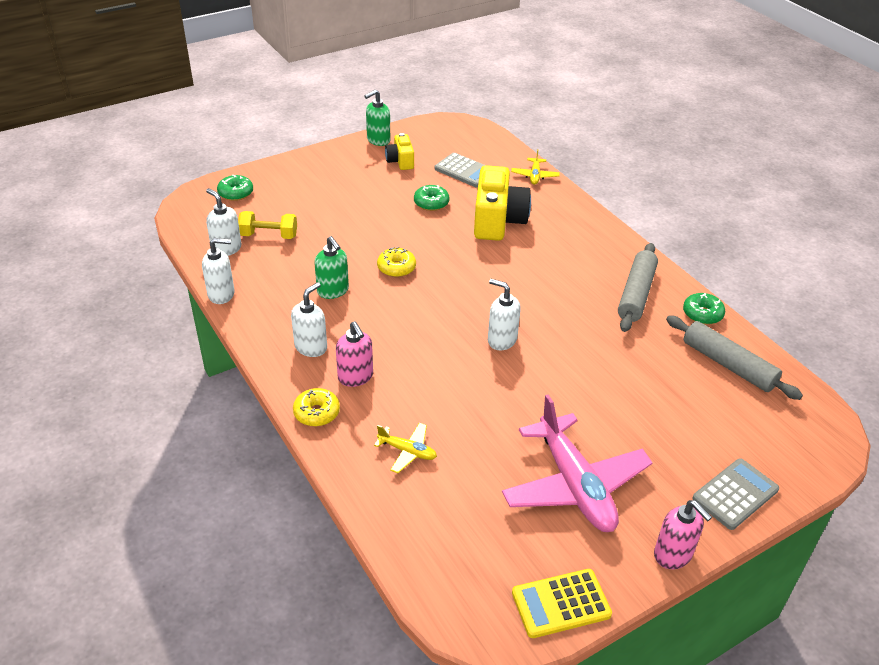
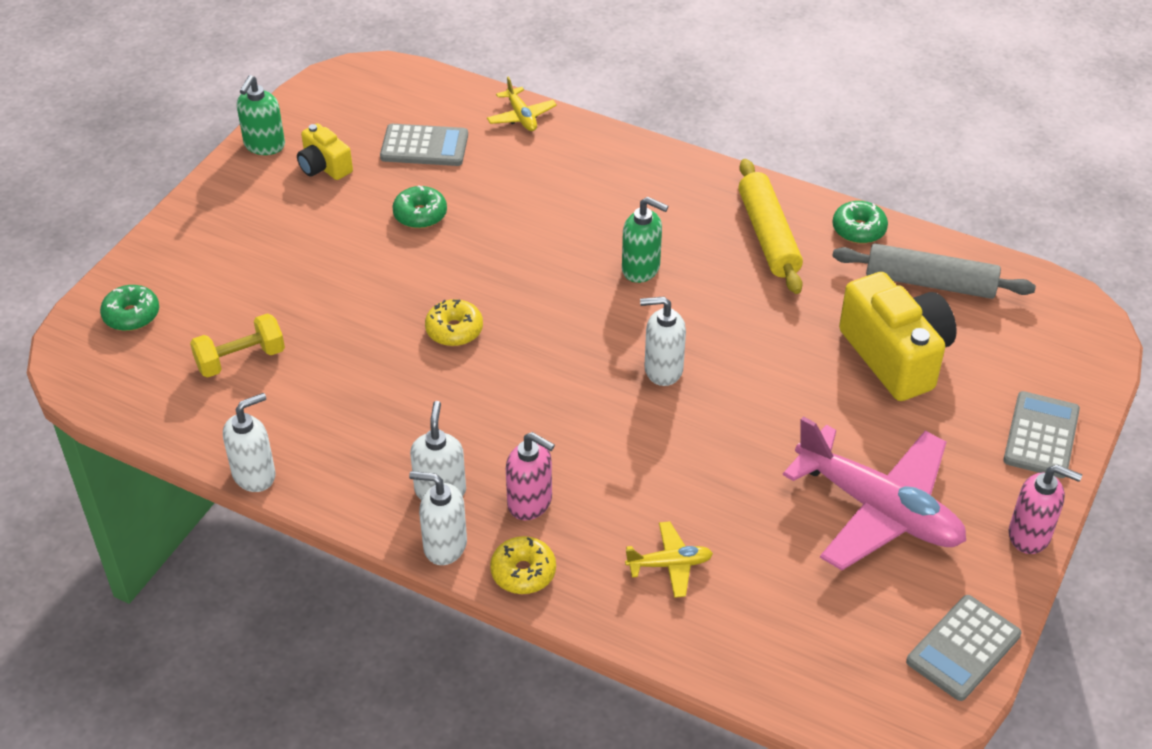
camera: 30 degrees left, 5 degrees up
white soap dispenser [206,188,241,256] -> white soap dispenser moved to [409,471,467,565]
green soap dispenser [314,236,349,299] -> green soap dispenser moved to [622,197,668,283]
yellow camera [474,165,531,241] -> yellow camera moved to [839,272,957,401]
yellow calculator [512,569,612,638] -> grey calculator [906,595,1021,701]
grey rolling pin [618,243,658,332] -> yellow rolling pin [738,159,803,294]

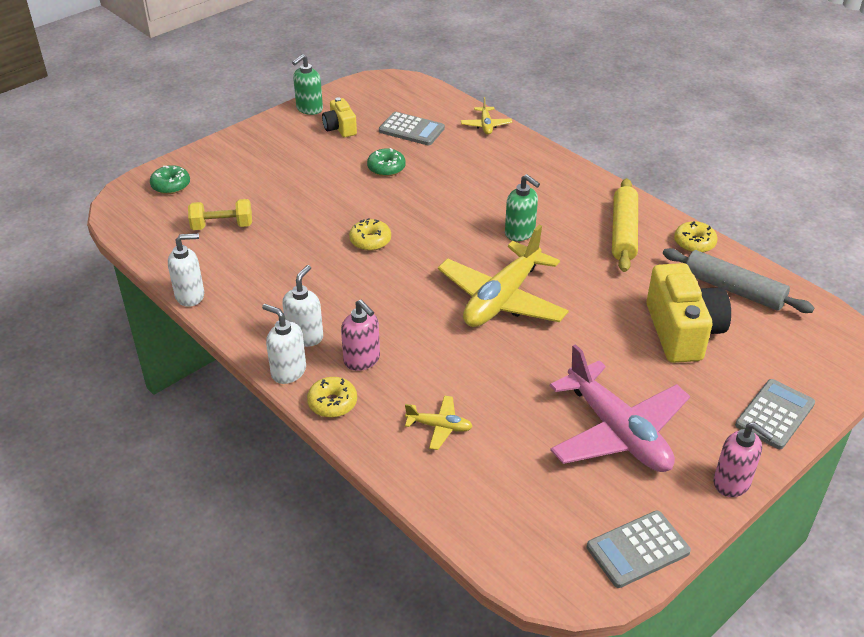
camera: 20 degrees right, 5 degrees down
white soap dispenser [640,297,686,386] -> yellow plane [438,224,569,327]
green donut [832,201,888,244] -> yellow donut [674,221,718,253]

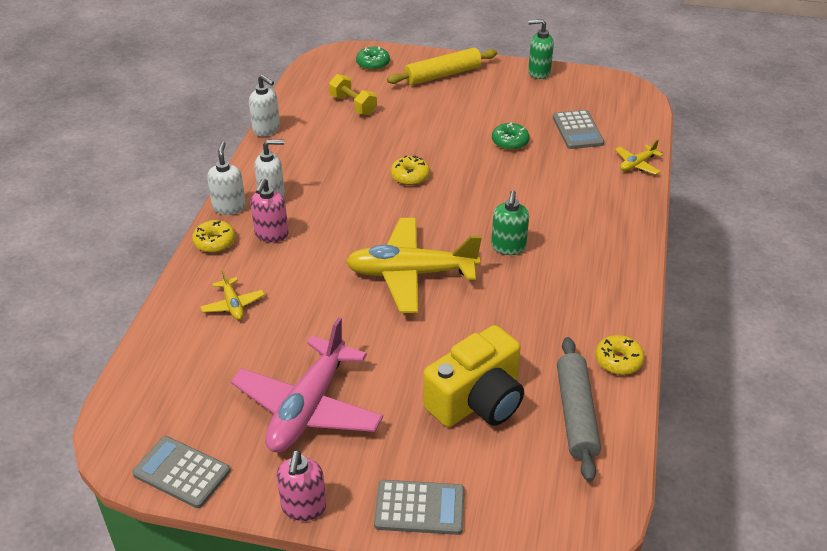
camera: 55 degrees right, 0 degrees up
yellow camera [322,97,357,137] -> none
yellow rolling pin [612,178,638,272] -> yellow rolling pin moved to [387,48,497,85]

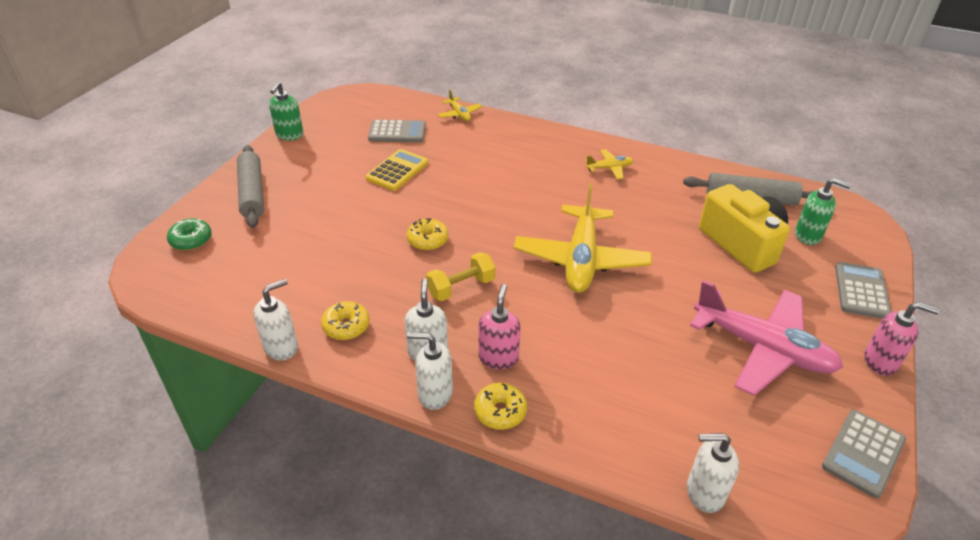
camera: 80 degrees left, 0 degrees up
yellow plane [200,269,265,320] -> yellow plane moved to [585,149,633,179]
pink soap dispenser [251,178,289,243] -> pink soap dispenser turned 105 degrees counterclockwise [479,284,521,369]
yellow dumbbell [329,74,377,115] -> yellow dumbbell moved to [426,252,495,301]
yellow rolling pin [387,48,497,85] -> grey rolling pin [237,145,264,228]
green soap dispenser [491,190,529,255] -> green soap dispenser moved to [795,178,851,245]
green donut [492,123,530,150] -> yellow calculator [366,149,428,191]
yellow donut [595,335,645,375] -> yellow donut moved to [321,301,370,340]
none -> white soap dispenser [687,433,739,513]

